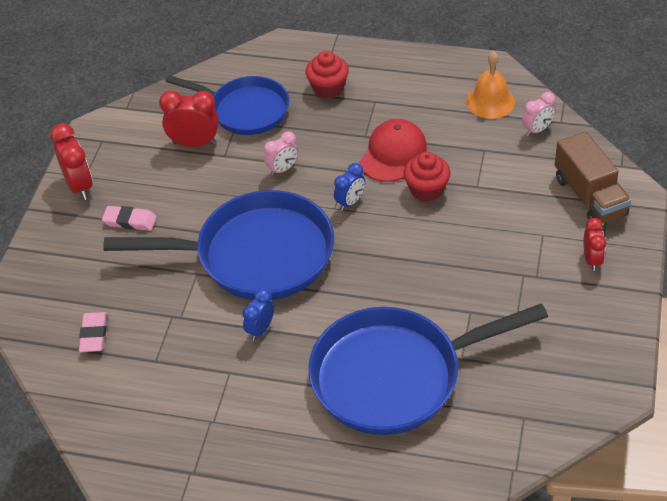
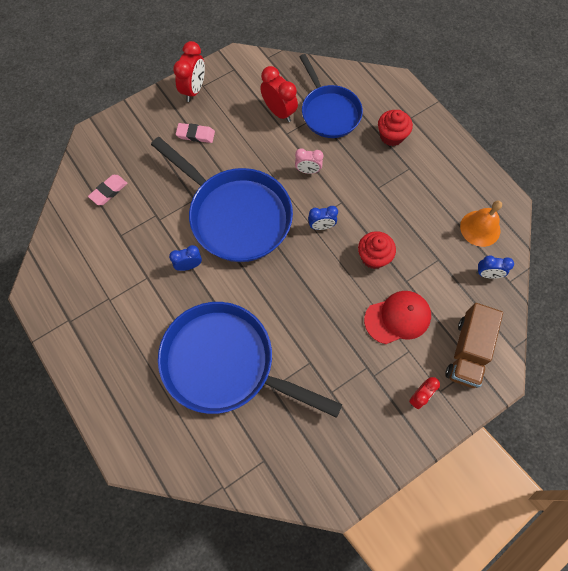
camera: 40 degrees right, 20 degrees up
pink eraser [102,206,156,231] -> pink eraser turned 45 degrees counterclockwise [176,123,215,143]
red cap [360,119,427,182] -> red cap moved to [364,291,431,344]
pink clock [522,92,555,136] -> blue clock [476,255,514,279]

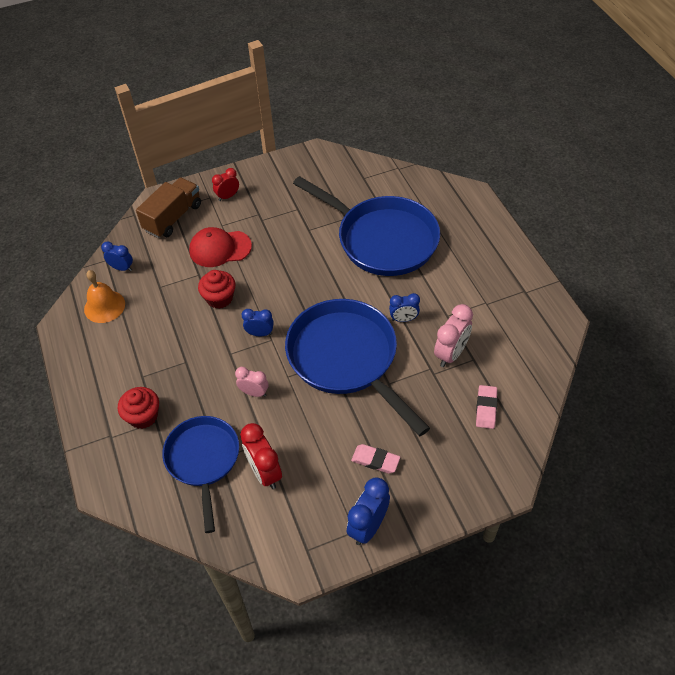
camera: 165 degrees left, 15 degrees down
pink eraser [88,175,128,205] -> pink eraser turned 45 degrees counterclockwise [476,385,498,429]
red clock [173,41,205,102] -> blue clock [347,477,390,545]
none -> pink clock [434,304,473,367]

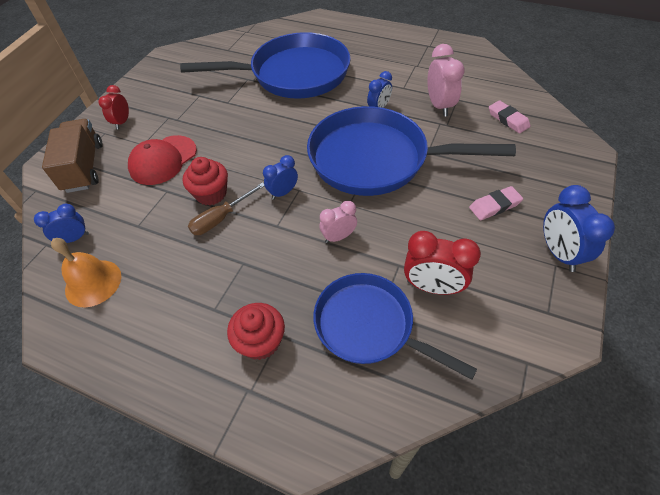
camera: 45 degrees left, 0 degrees up
none -> brown screwdriver [188,182,264,235]

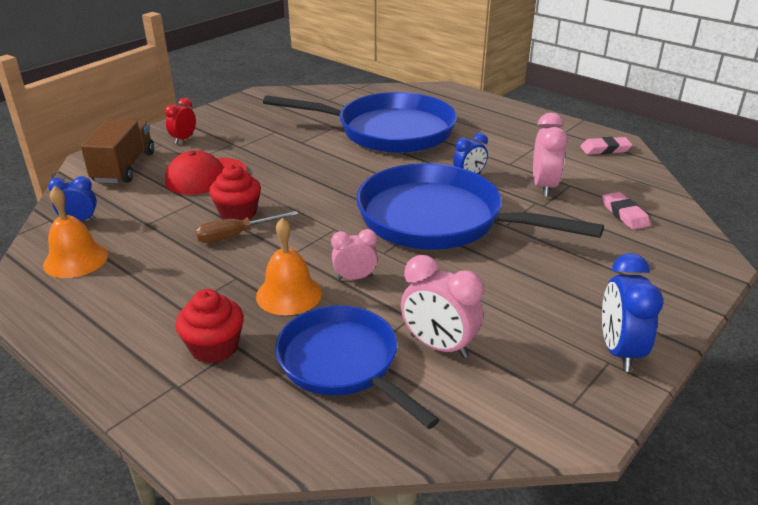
camera: 15 degrees right, 20 degrees down
blue clock [263,155,298,200] -> none
red clock [404,231,481,295] -> pink clock [401,255,484,358]
pink eraser [469,186,523,220] -> pink eraser moved to [580,137,633,154]
none -> orange bell [256,218,322,316]

